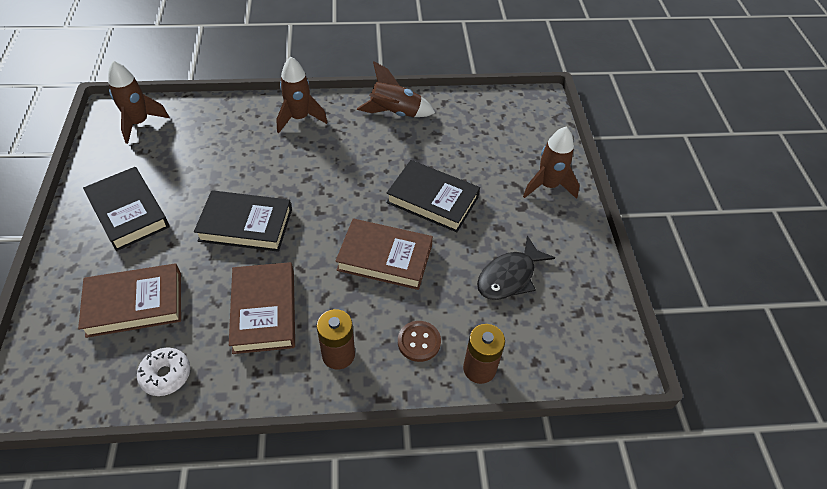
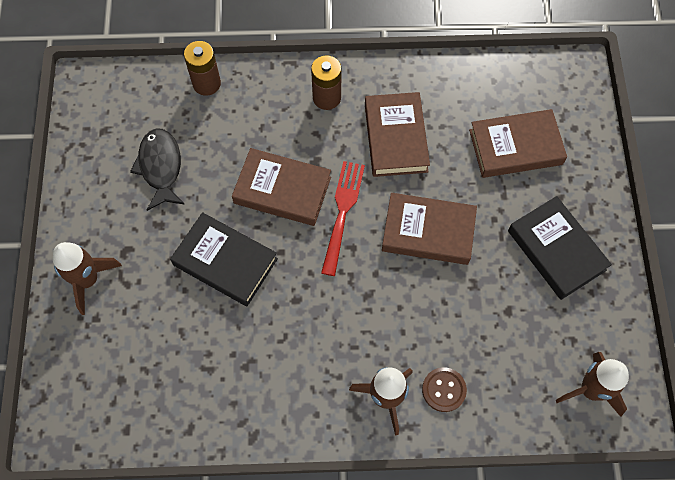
camera: 175 degrees left, 15 degrees up
white donut [137,348,190,396] -> none
black book [194,190,292,252] -> brown book [382,193,477,265]
brown rocket [357,61,435,117] -> none
brown button [398,321,441,362] -> brown button moved to [422,367,467,412]
black fish [477,236,555,300] -> black fish turned 60 degrees counterclockwise [130,128,185,211]
none -> red fork [321,161,365,276]

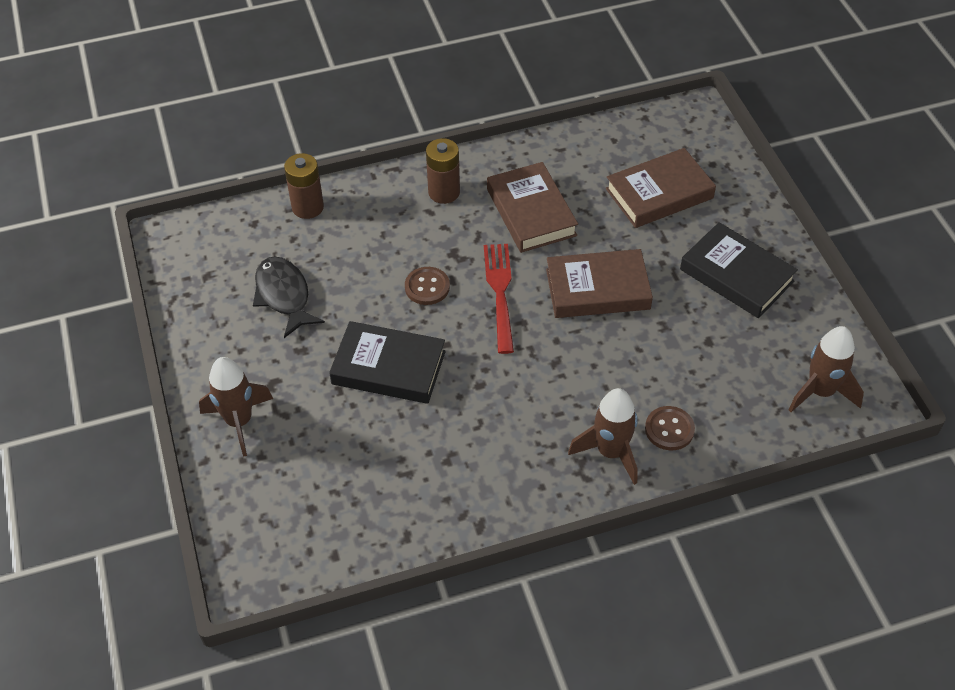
camera: 15 degrees left, 15 degrees down
brown book [232,148,331,226] -> brown button [405,267,450,305]

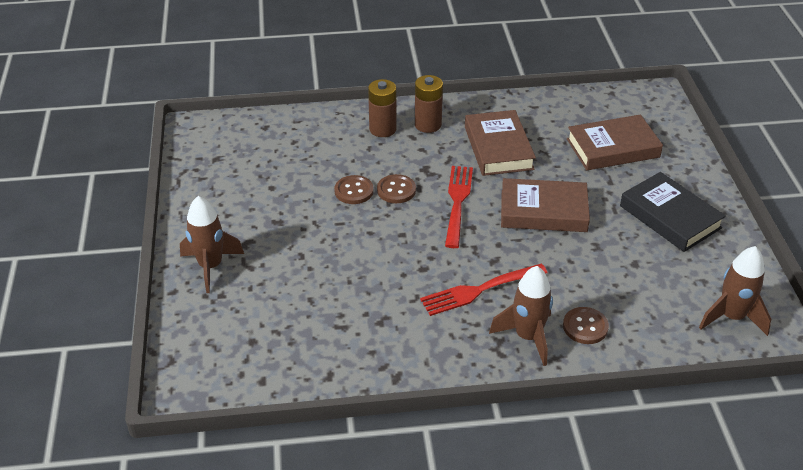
camera: 10 degrees right, 10 degrees down
black fish [253,257,325,338] -> none
brown battery [284,153,324,219] -> brown battery moved to [368,79,397,137]
black book [329,321,446,404] -> none
none -> brown button [334,175,374,204]
none -> red fork [420,263,548,316]

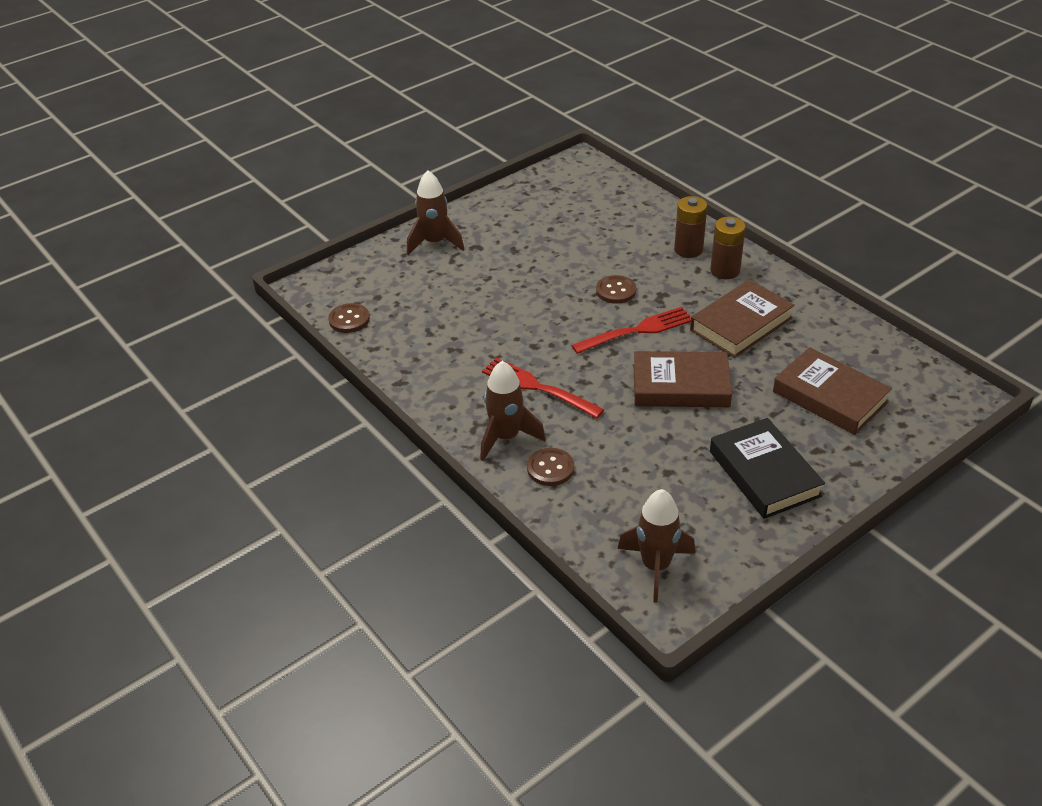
camera: 60 degrees right, 0 degrees up
brown button [334,175,374,204] -> brown button moved to [328,303,370,333]
brown book [501,178,590,232] -> brown book turned 60 degrees counterclockwise [634,351,732,407]
black book [620,172,726,252] -> black book turned 45 degrees counterclockwise [710,418,825,519]

